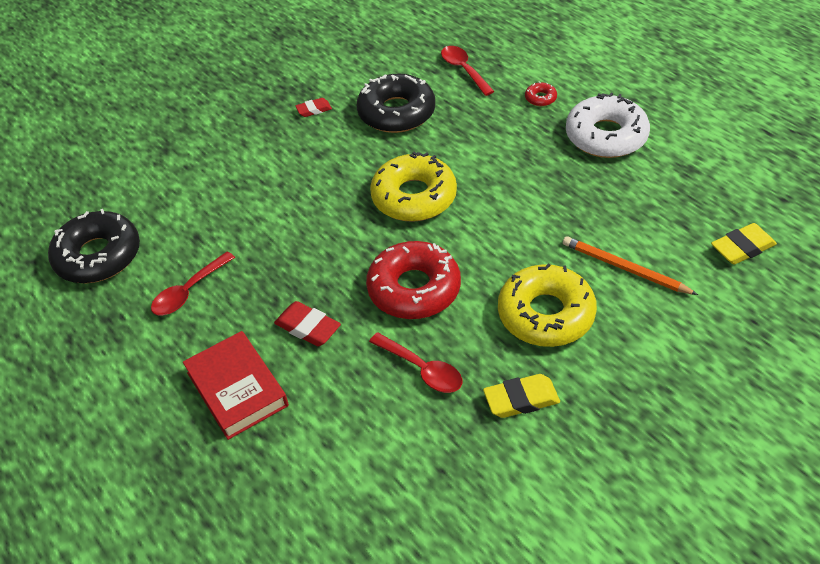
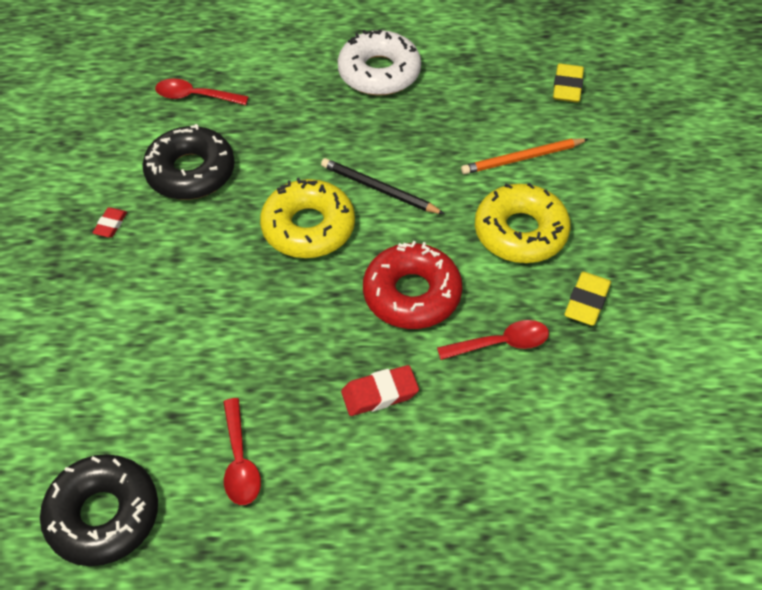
camera: 55 degrees left, 5 degrees up
red book [183,331,289,440] -> none
red donut [525,82,557,106] -> none
none -> black pencil [321,158,444,214]

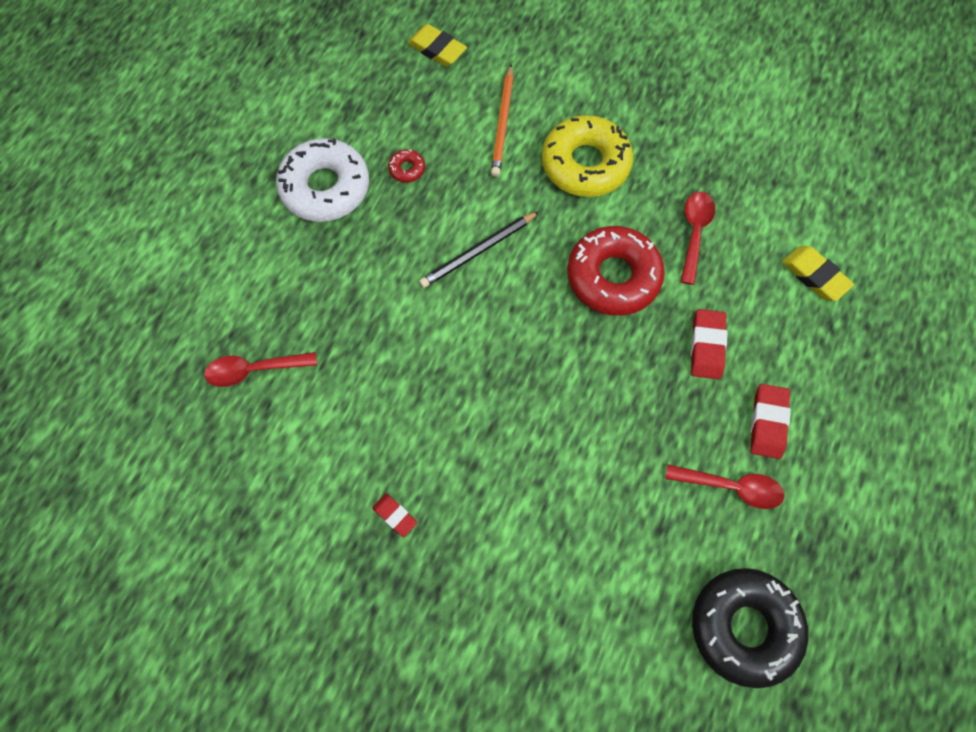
camera: 65 degrees left, 15 degrees up
black donut [142,124,235,200] -> none
red spoon [155,79,249,105] -> red spoon turned 45 degrees clockwise [204,352,317,387]
yellow donut [260,178,355,258] -> none
yellow eraser [564,272,611,326] -> yellow eraser moved to [782,246,854,301]
none -> red donut [388,149,425,183]
none -> red eraser [750,384,791,459]

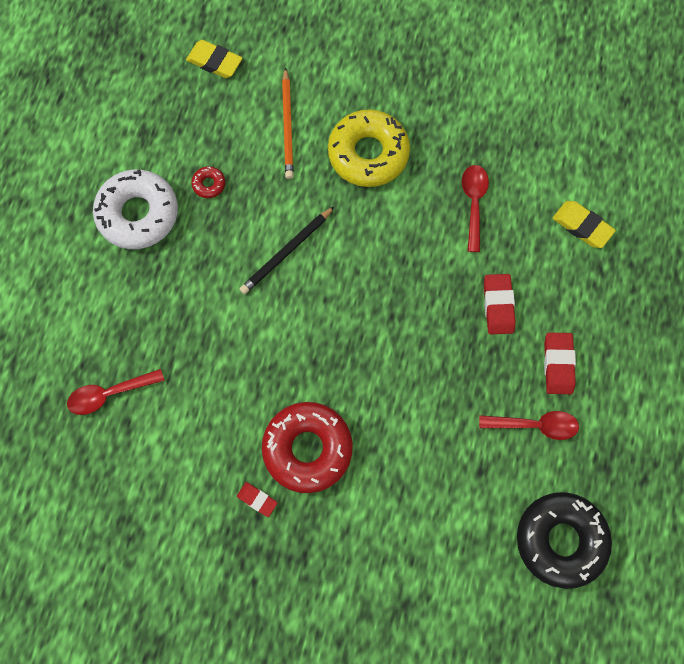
camera: 10 degrees left, 5 degrees up
red donut [567,226,665,316] -> red donut moved to [262,402,353,493]

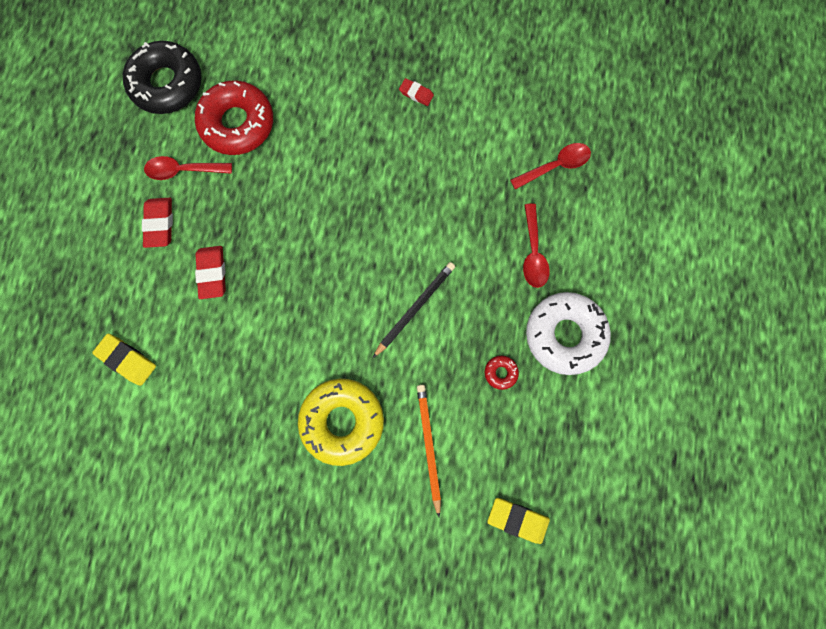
camera: 175 degrees right, 5 degrees up
red donut [262,402,353,493] -> red donut moved to [195,80,273,155]
red spoon [462,165,489,252] -> red spoon moved to [523,203,550,288]

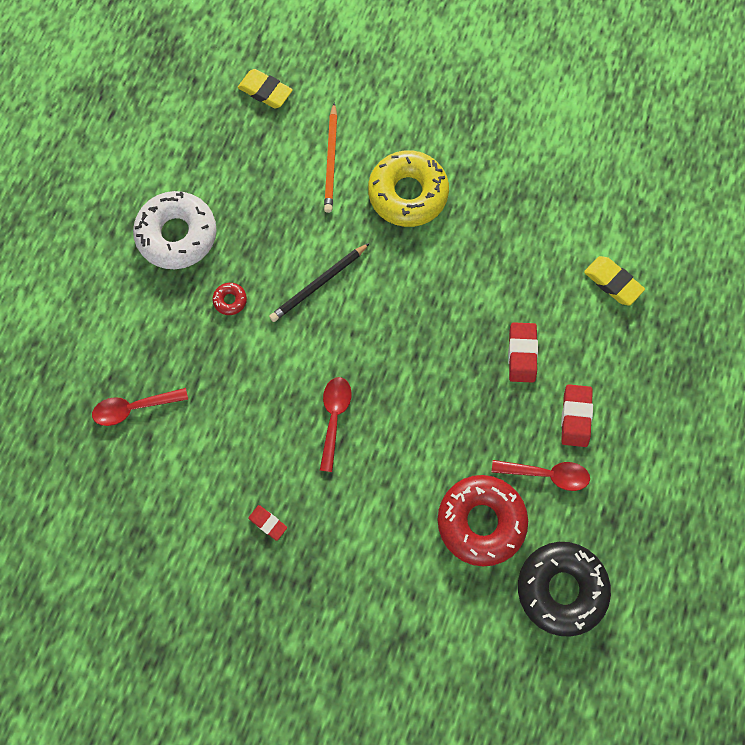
camera: 170 degrees left, 5 degrees down
red donut [485,356,519,390] -> red donut moved to [212,283,247,315]
red spoon [523,203,550,288] -> red spoon moved to [320,377,352,472]

